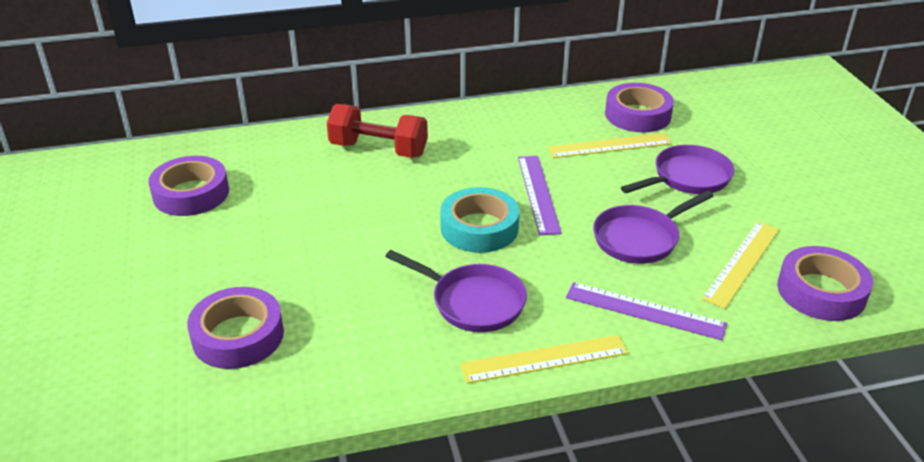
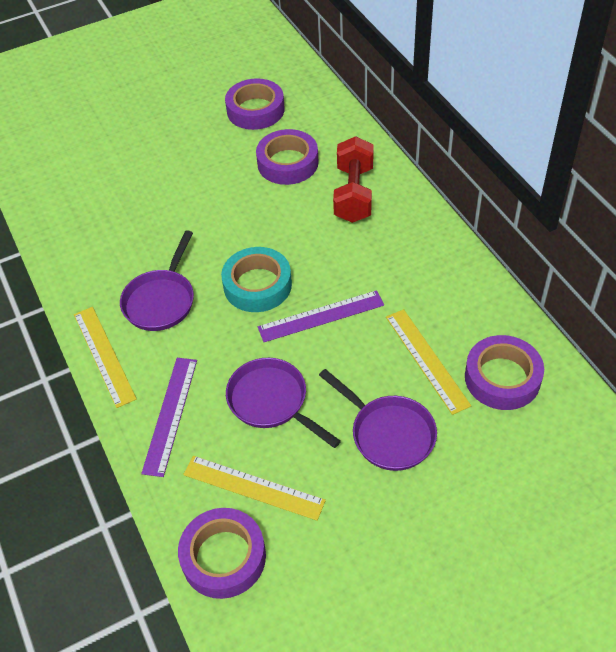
camera: 80 degrees right, 15 degrees up
purple tape [187,287,284,369] -> purple tape moved to [256,129,319,185]

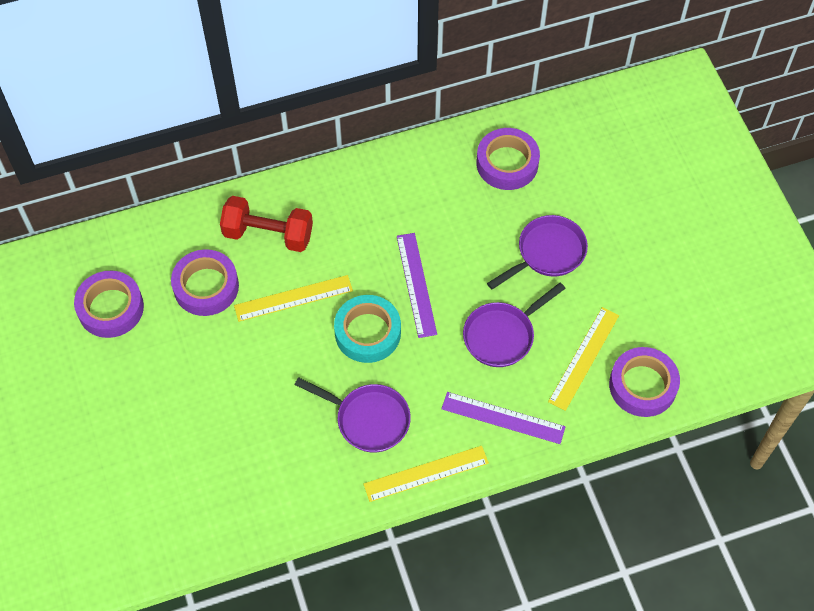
camera: 85 degrees left, 10 degrees up
yellow ruler [386,309,471,415] -> yellow ruler moved to [234,275,353,322]

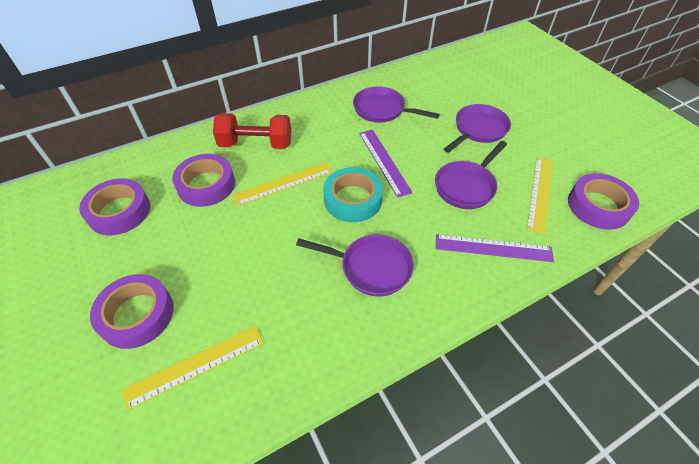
camera: 10 degrees left, 10 degrees down
yellow ruler [363,446,489,502] -> yellow ruler moved to [122,326,264,411]
purple tape [476,128,540,190] -> purple tape moved to [90,274,174,349]
none -> purple pan [353,86,440,123]

